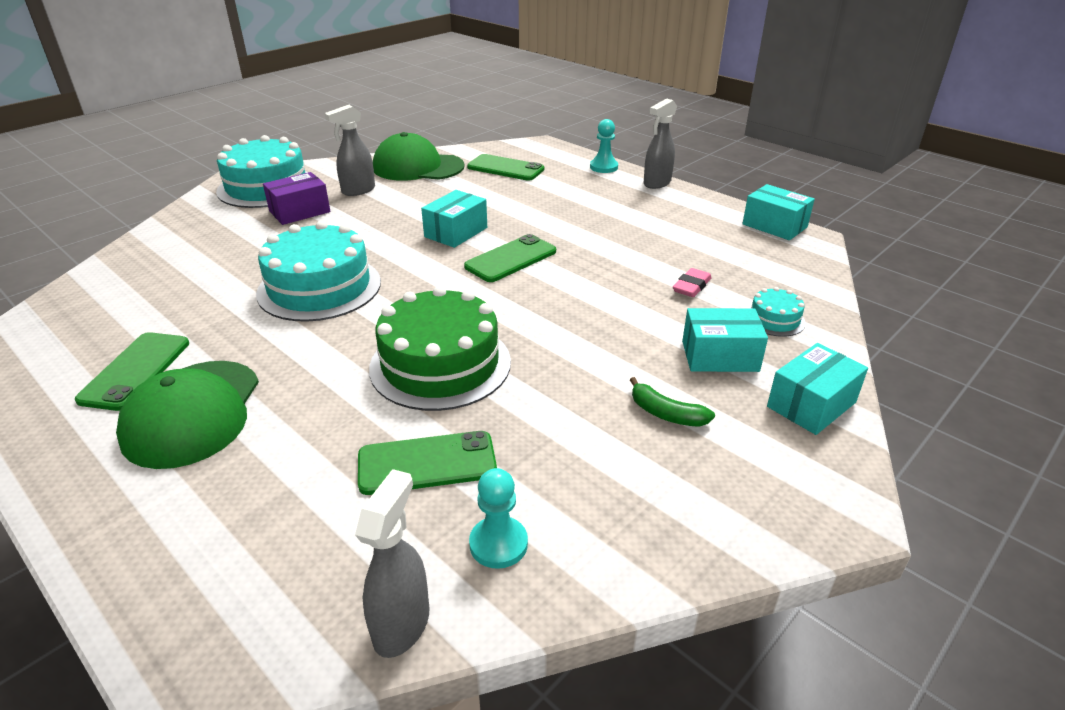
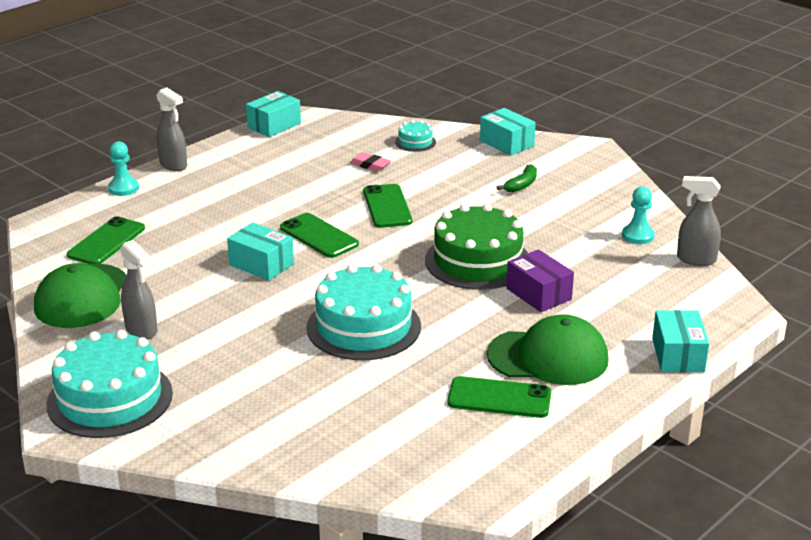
camera: 90 degrees left, 5 degrees down
purple box [263,172,330,225] -> purple box moved to [506,249,574,312]
green phone [358,431,497,495] -> green phone moved to [363,184,412,228]
turquoise box [682,308,768,372] -> turquoise box moved to [652,310,709,372]

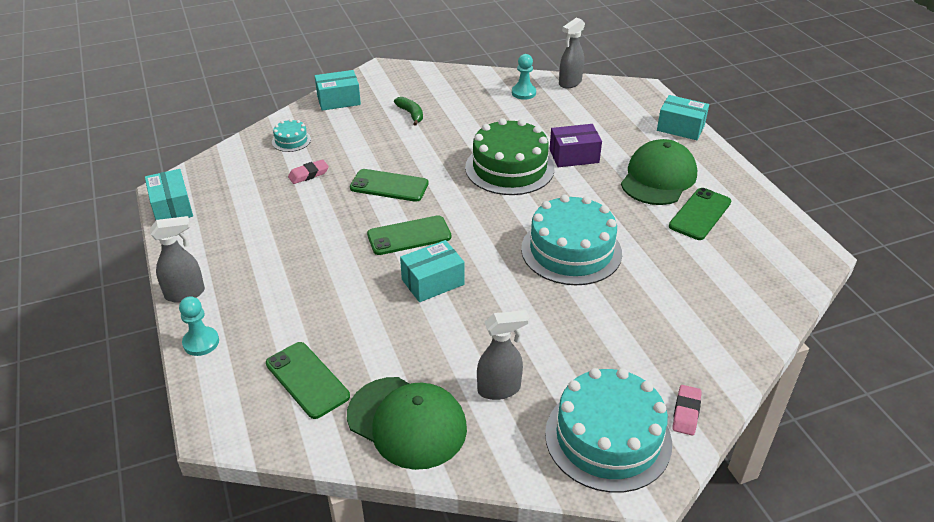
camera: 65 degrees left, 10 degrees up
none -> pink eraser [672,385,702,436]

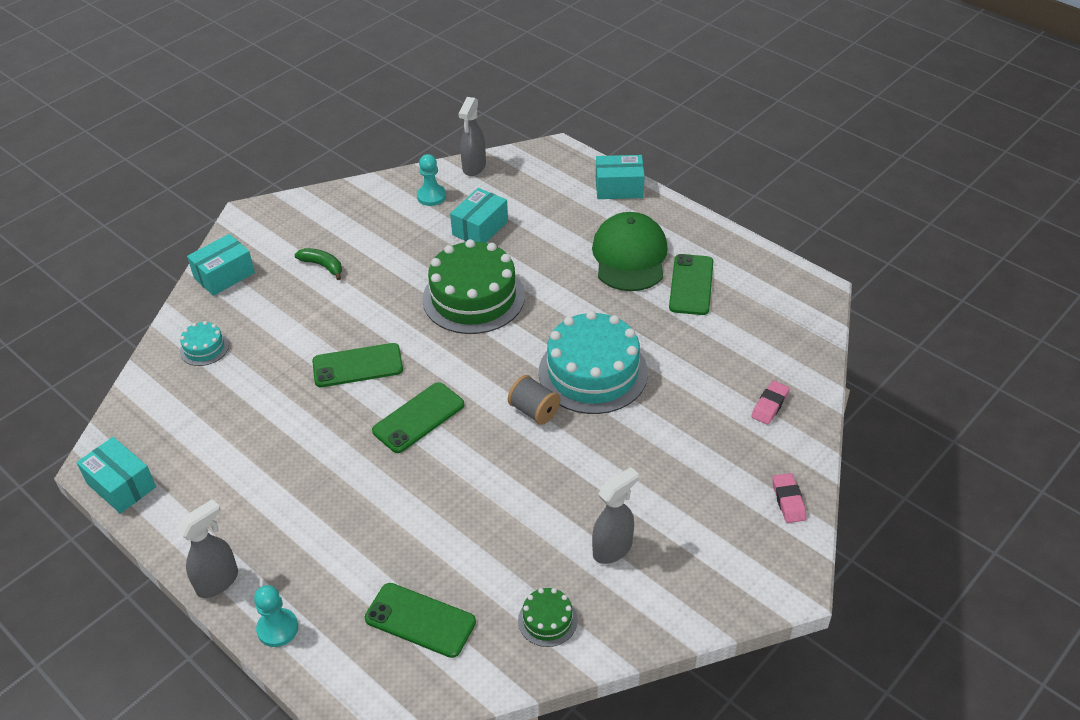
camera: 25 degrees left, 5 degrees up
pink eraser [288,159,329,184] -> pink eraser moved to [751,381,790,424]
green cap [347,377,467,470] -> green cake [518,588,577,647]
turquoise box [400,240,465,302] -> turquoise box moved to [450,188,508,243]
turquoise cake [545,368,672,493] -> none
purple box [550,124,602,167] -> none
none -> grey spool [508,375,560,425]

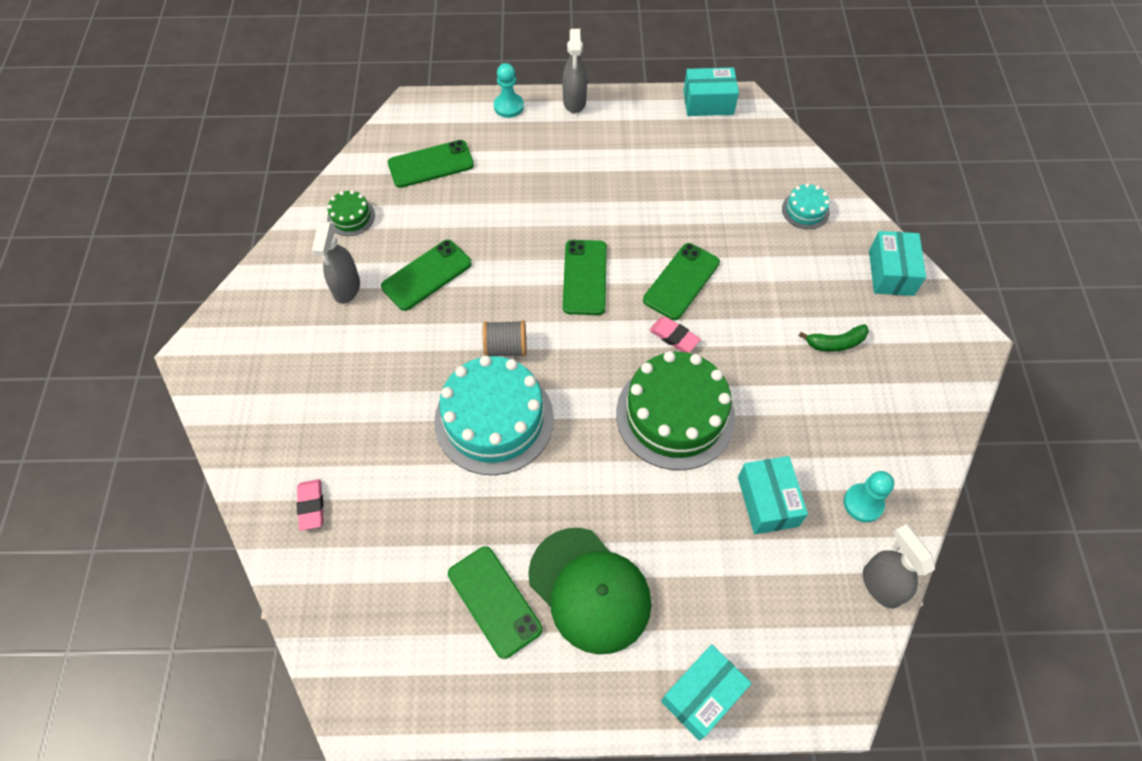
camera: 135 degrees right, 15 degrees up
pink eraser [772,473,807,523] -> pink eraser moved to [649,317,701,352]
none -> green phone [381,240,472,311]

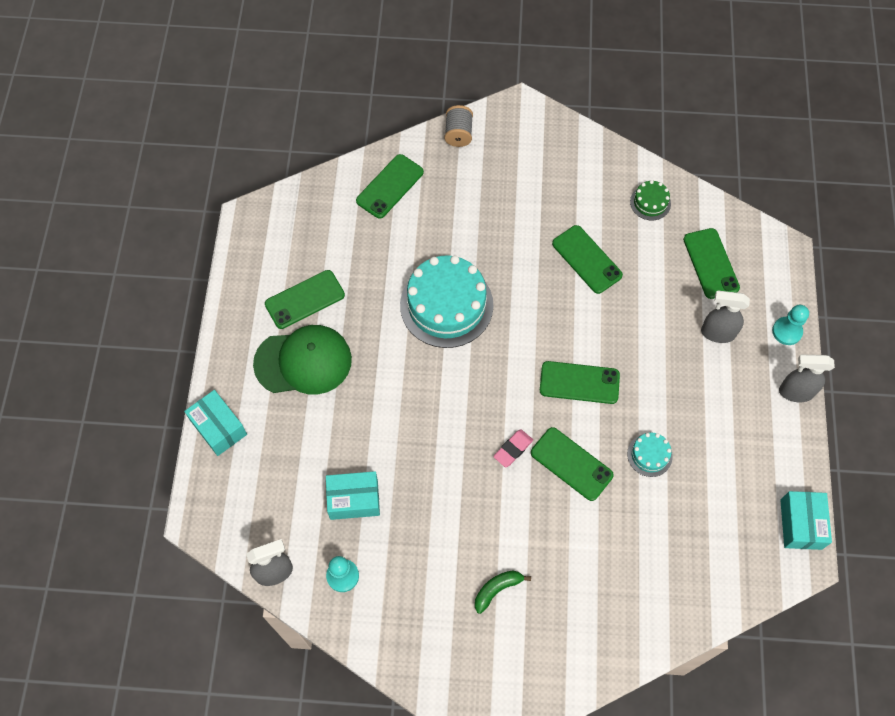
camera: 95 degrees right, 5 degrees up
pink eraser [297,479,324,531] -> green phone [356,154,424,219]
grey spray bottle [312,221,360,304] -> grey spray bottle moved to [701,291,750,343]
grey spool [483,320,526,356] -> grey spool moved to [445,105,473,147]
green cap [528,528,651,655] -> green cap turned 150 degrees counterclockwise [253,325,352,395]
green cake [616,351,735,470] -> none
turquoise cake [782,183,830,229] -> turquoise cake moved to [627,433,673,477]
green banana [799,324,869,352] -> green banana turned 60 degrees clockwise [475,570,531,614]
turquoise box [869,231,926,296] -> none

